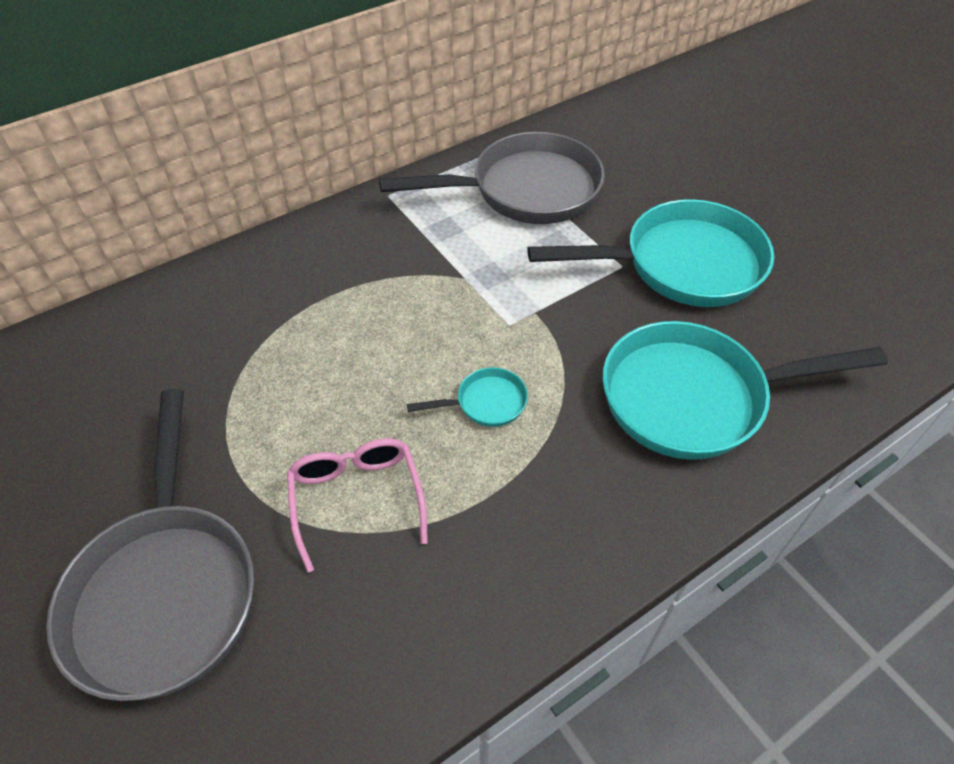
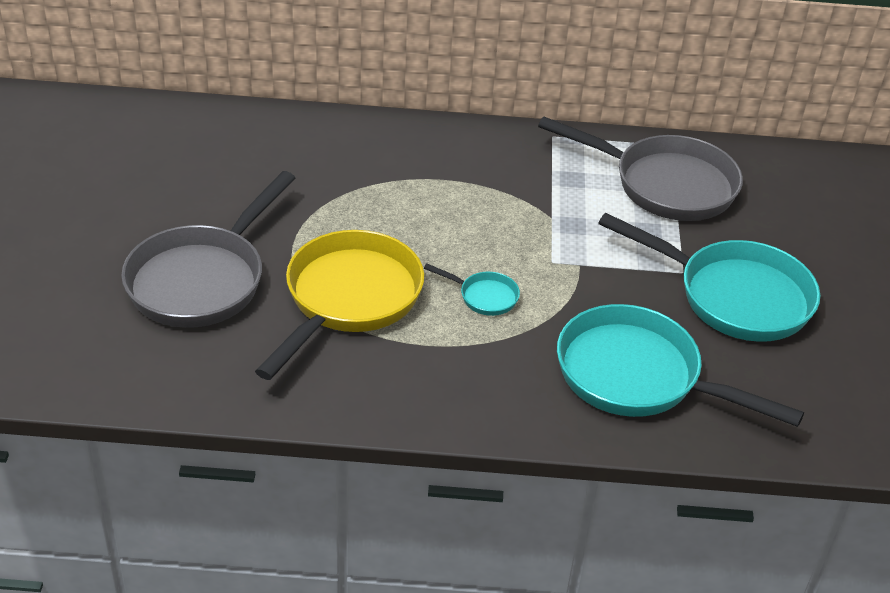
camera: 35 degrees right, 10 degrees down
pink glasses [287,438,428,572] -> yellow pan [255,230,424,380]

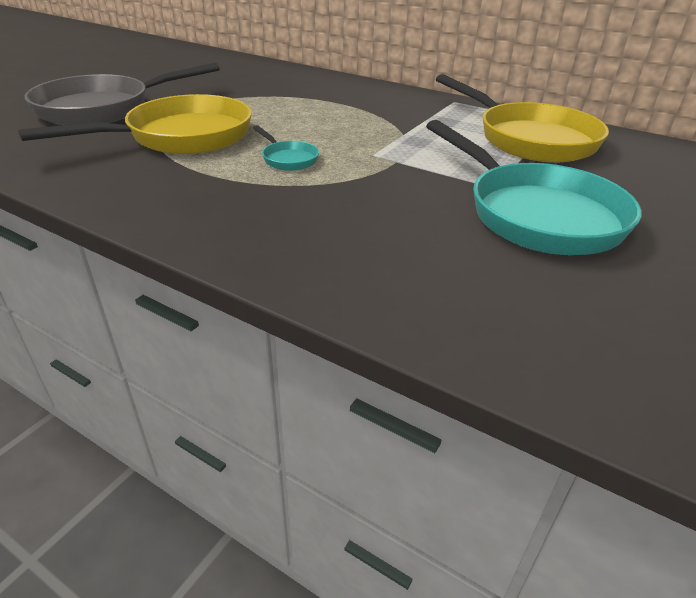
camera: 30 degrees right, 5 degrees down
grey pan [538,117,743,221] -> yellow pan [436,74,609,162]
turquoise pan [557,304,804,427] -> none

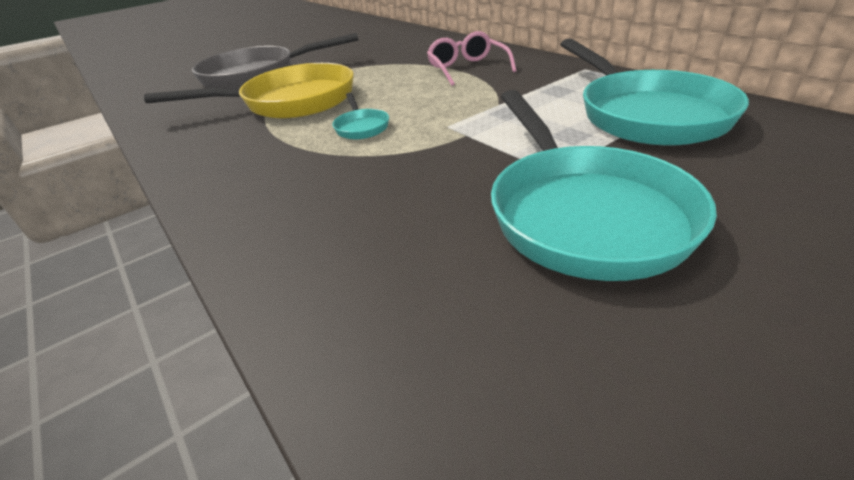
camera: 25 degrees right, 0 degrees up
yellow pan [436,74,609,162] -> turquoise pan [560,38,749,145]
none -> pink glasses [427,31,517,86]

